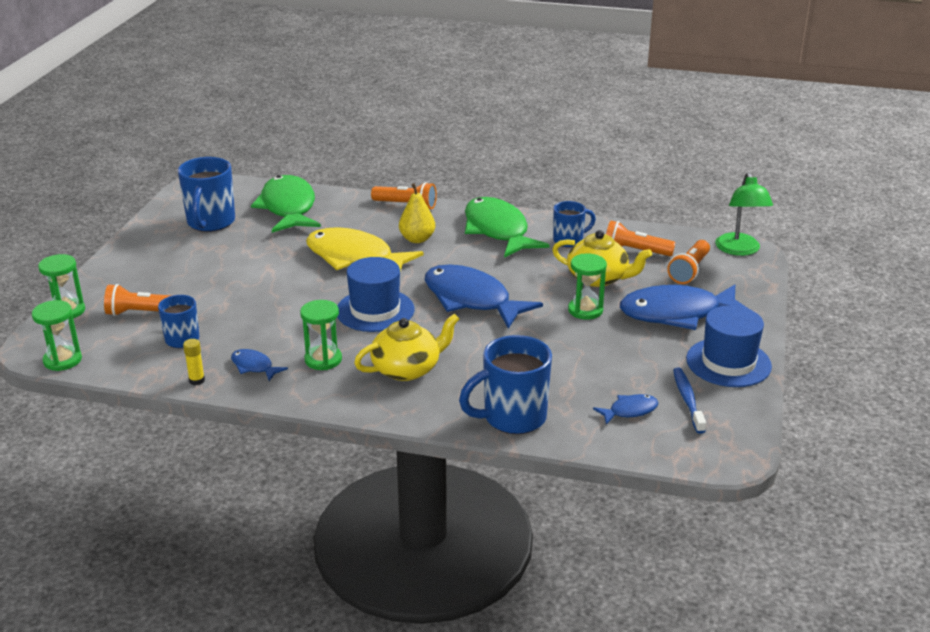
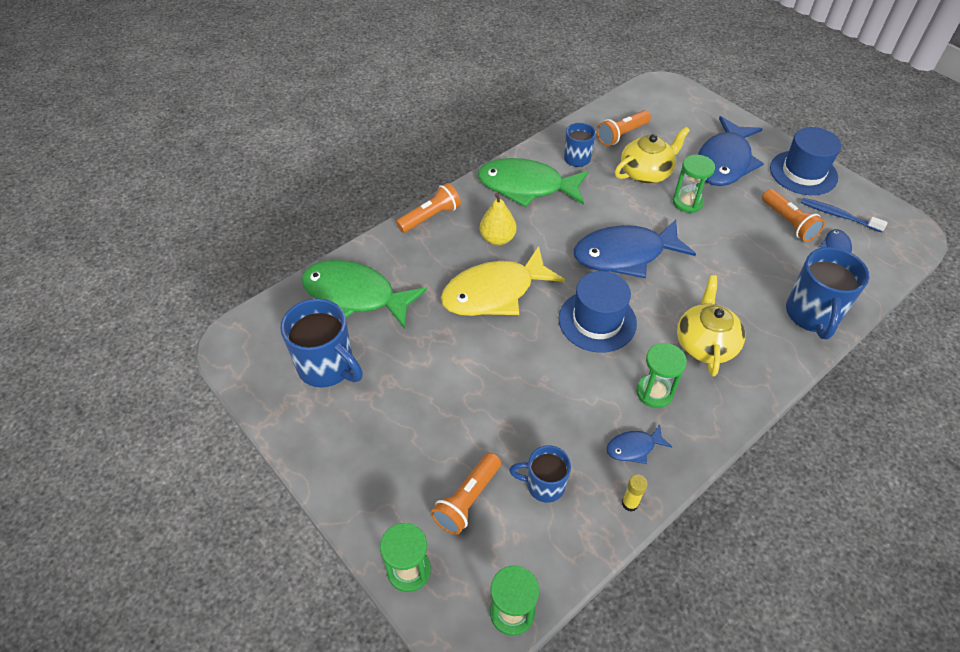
camera: 55 degrees left, 20 degrees up
orange flashlight [667,240,710,284] -> orange flashlight moved to [762,189,825,242]
green lamp [715,173,773,256] -> none

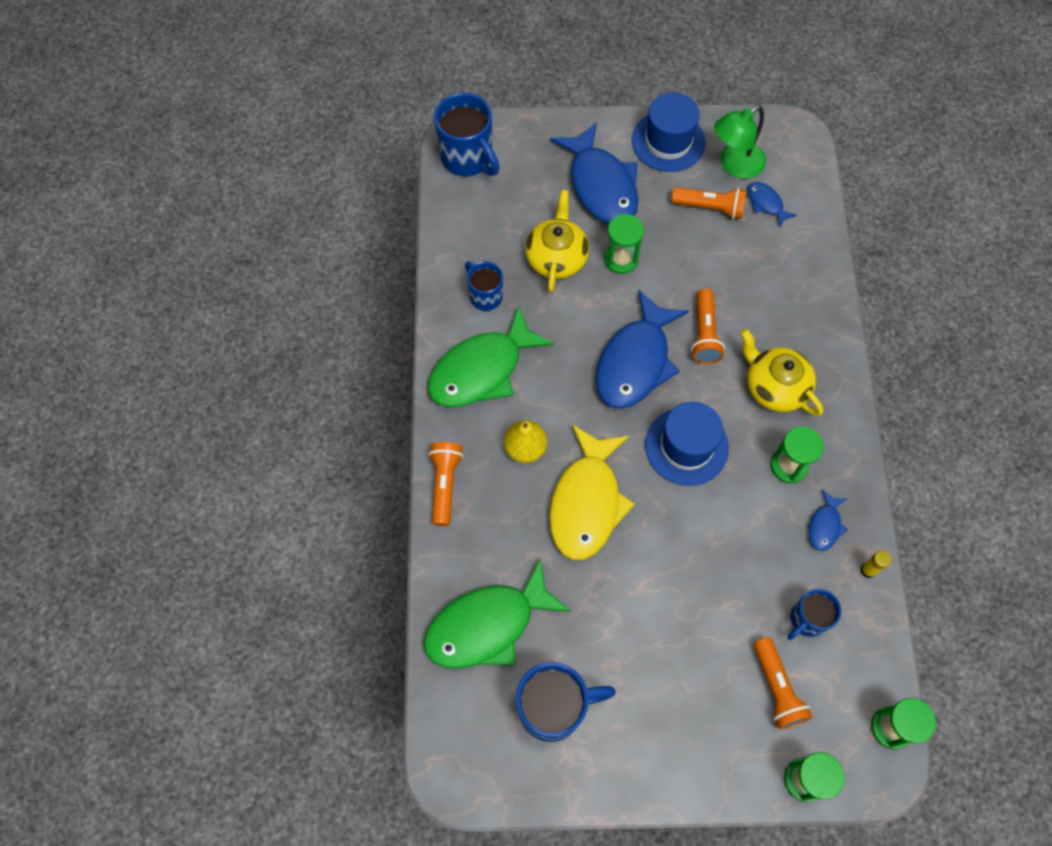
camera: 50 degrees left, 15 degrees up
orange flashlight [597,110,651,146] -> orange flashlight moved to [691,289,725,364]
blue mug [786,247,869,339] -> blue mug moved to [434,93,500,176]
blue toothbrush [801,198,888,232] -> green lamp [714,105,766,179]

